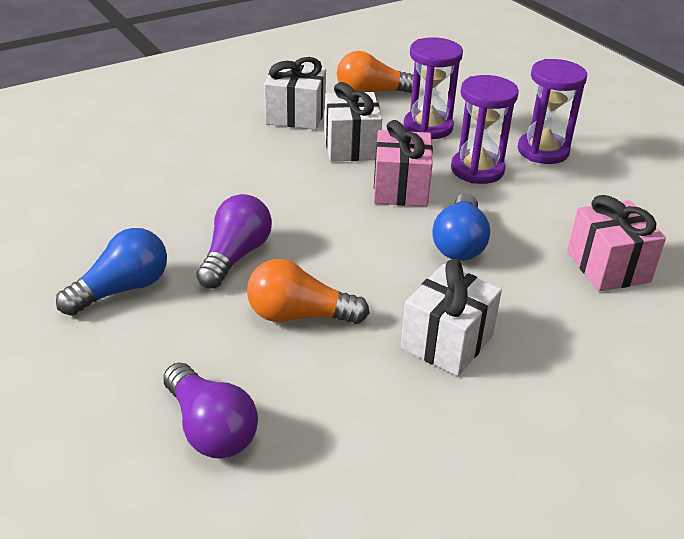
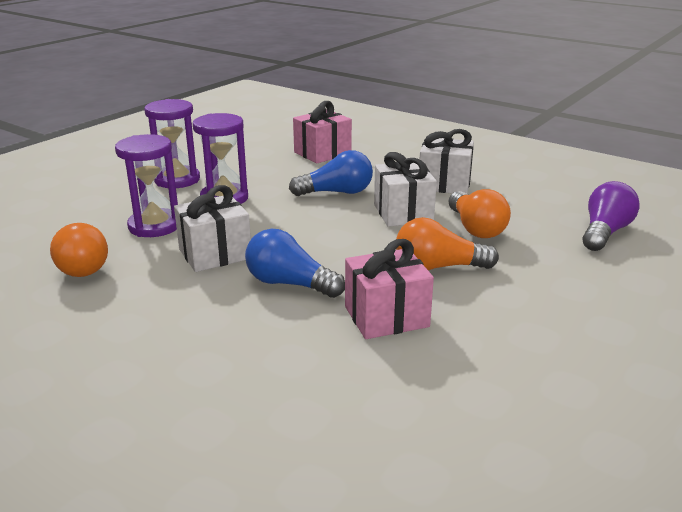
camera: 110 degrees left, 10 degrees down
blue light bulb [56,228,167,316] -> blue light bulb moved to [245,229,345,298]
purple light bulb [196,194,272,289] -> orange light bulb [396,217,499,270]
white gift [264,57,326,130] -> white gift moved to [374,152,437,227]
pink gift [374,120,433,207] -> pink gift moved to [345,239,434,339]

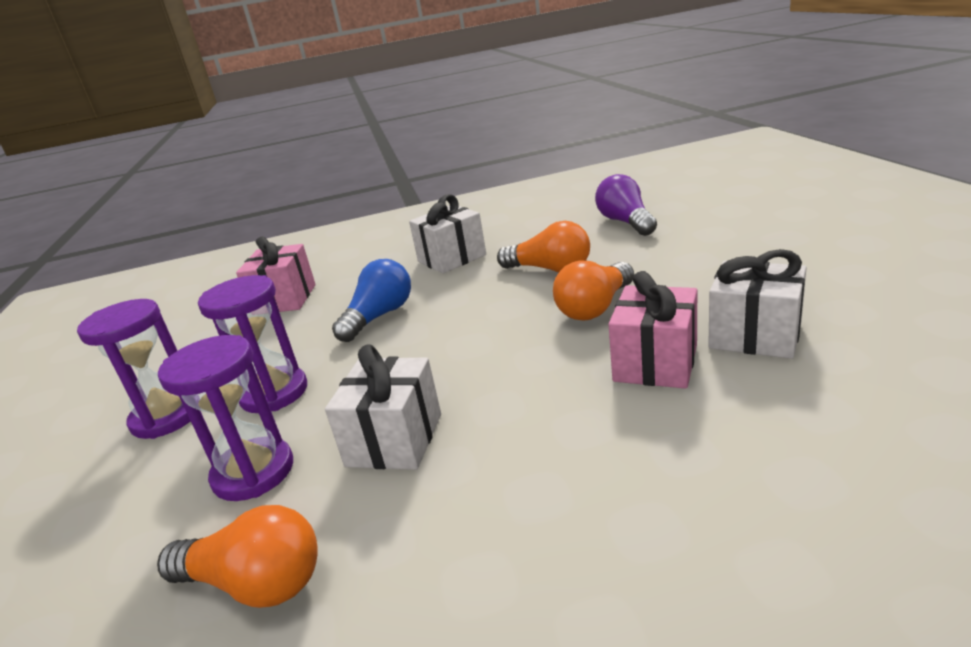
camera: 45 degrees left, 0 degrees up
blue light bulb [245,229,345,298] -> none
white gift [374,152,437,227] -> white gift moved to [708,249,807,359]

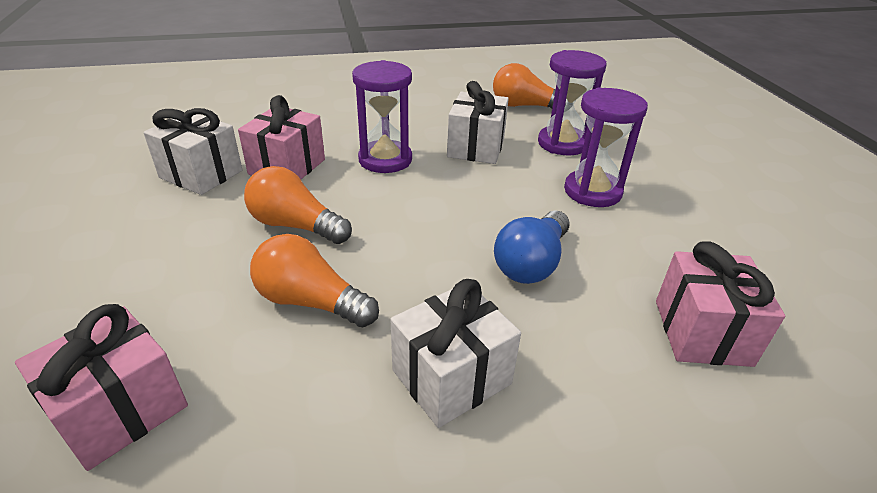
camera: 175 degrees right, 10 degrees up
purple hourglass [77,299,190,439] -> purple hourglass moved to [352,60,412,173]
orange light bulb [553,260,634,321] -> orange light bulb turned 105 degrees counterclockwise [244,166,352,244]
purple light bulb [595,174,657,236] -> pink gift [15,304,188,471]

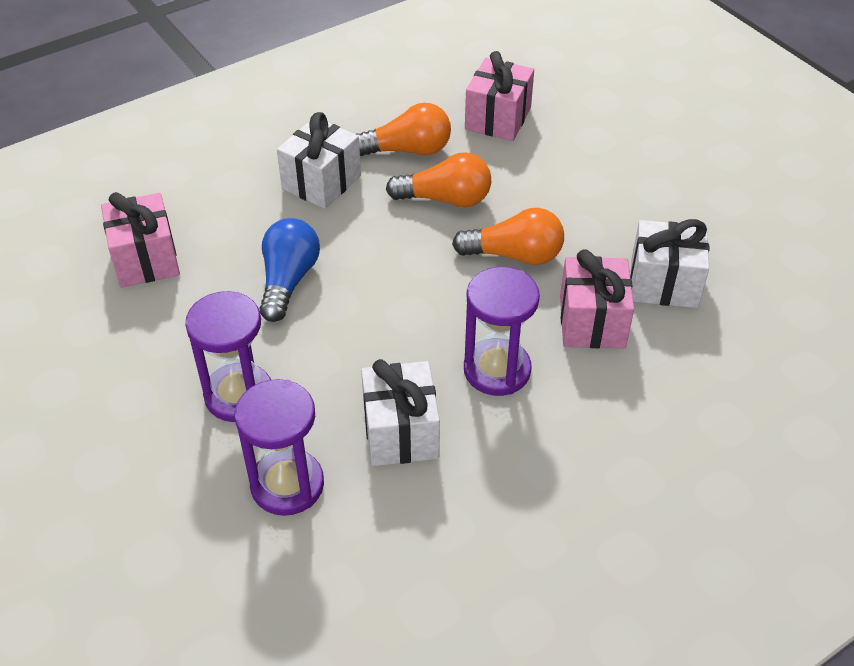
camera: 160 degrees right, 10 degrees up
orange light bulb [493,63,567,109] -> orange light bulb moved to [356,103,451,156]

